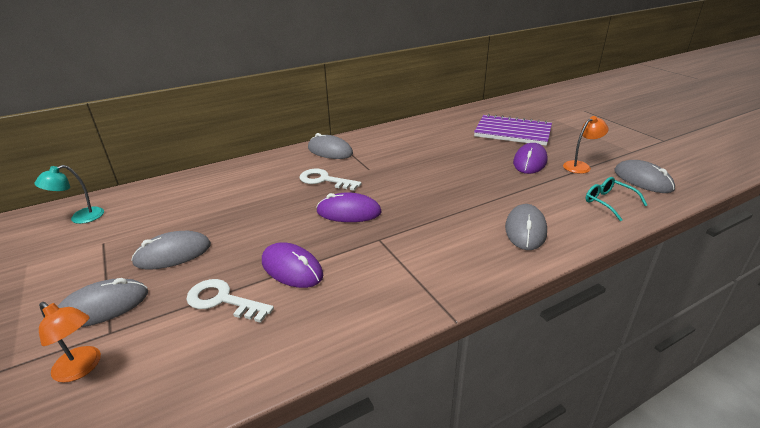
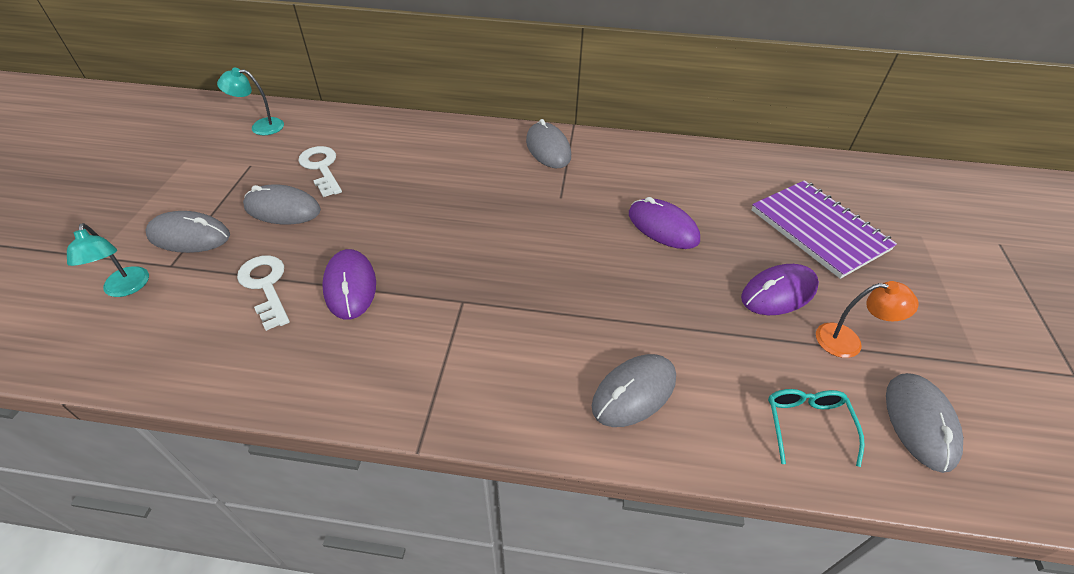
camera: 35 degrees right, 15 degrees up
orange lamp [39,302,101,382] -> turquoise lamp [67,223,149,297]
white key [300,169,362,191] -> white key moved to [298,146,342,197]
purple mouse [316,192,382,222] -> purple mouse moved to [629,197,700,249]

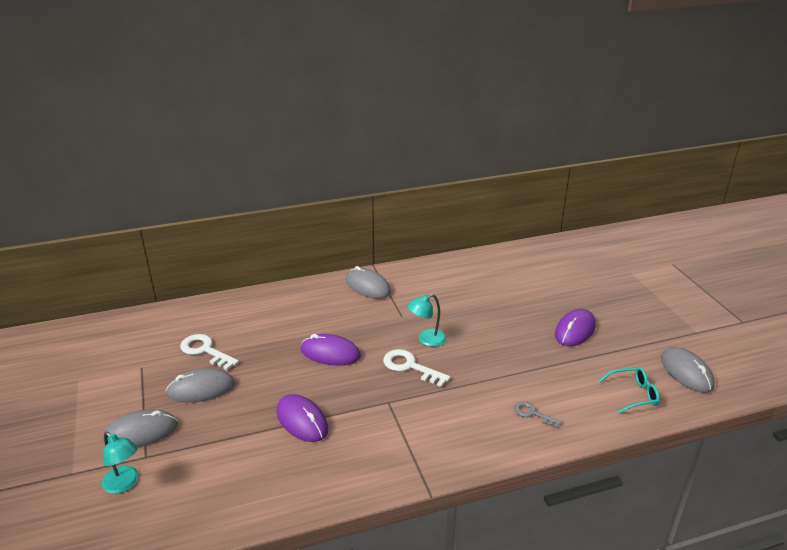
camera: 25 degrees left, 15 degrees down
turquoise lamp [217,68,284,135] -> turquoise lamp moved to [408,294,447,347]
white key [237,255,290,331] -> white key moved to [383,349,450,387]
grey mouse [592,354,676,427] -> grey key [514,401,562,428]
purple mouse [629,197,700,249] -> purple mouse moved to [301,334,361,366]
purple notebook [751,180,897,279] -> none
turquoise glasses [768,389,865,467] -> turquoise glasses turned 105 degrees clockwise [599,367,660,414]
orange lamp [816,281,919,358] -> none

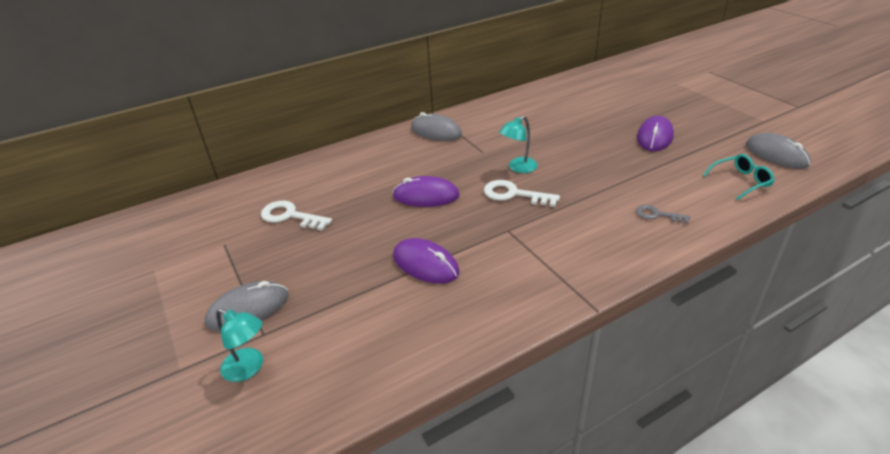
camera: 10 degrees left, 5 degrees up
grey mouse [166,368,235,402] -> none

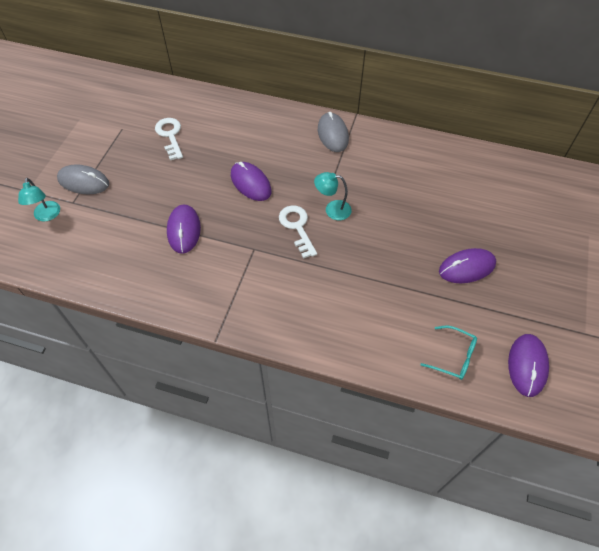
camera: 45 degrees right, 20 degrees up
grey key [636,205,690,224] -> none
grey mouse [746,133,811,169] -> purple mouse [508,334,549,397]

